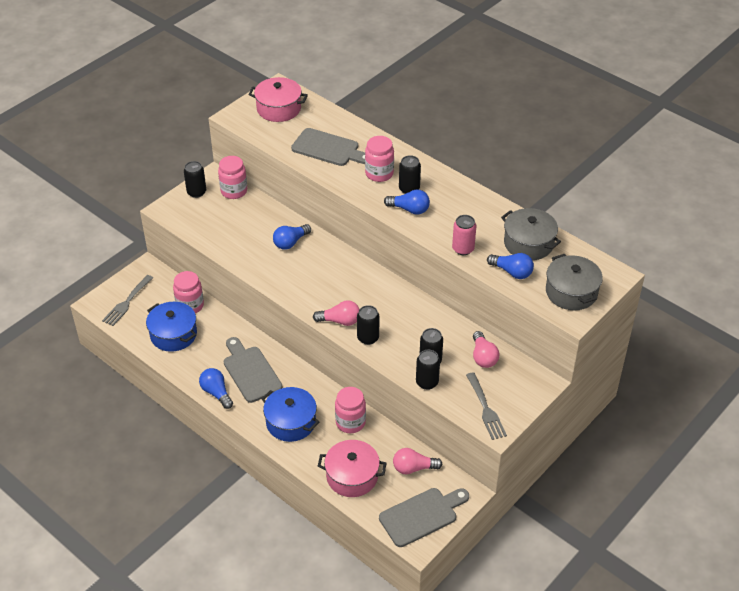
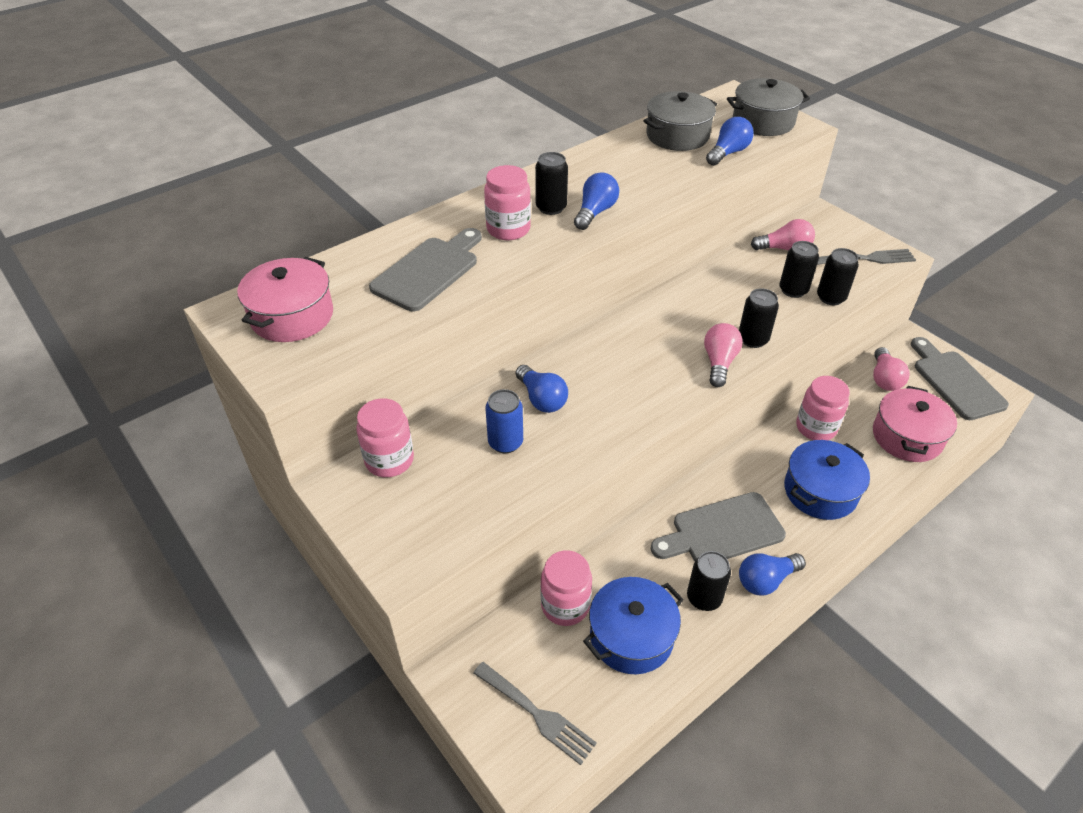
camera: 80 degrees left, 0 degrees up
black can [184,161,206,198] -> black can moved to [687,551,731,611]
pink can [452,215,476,255] -> none
none -> blue can [485,389,523,453]

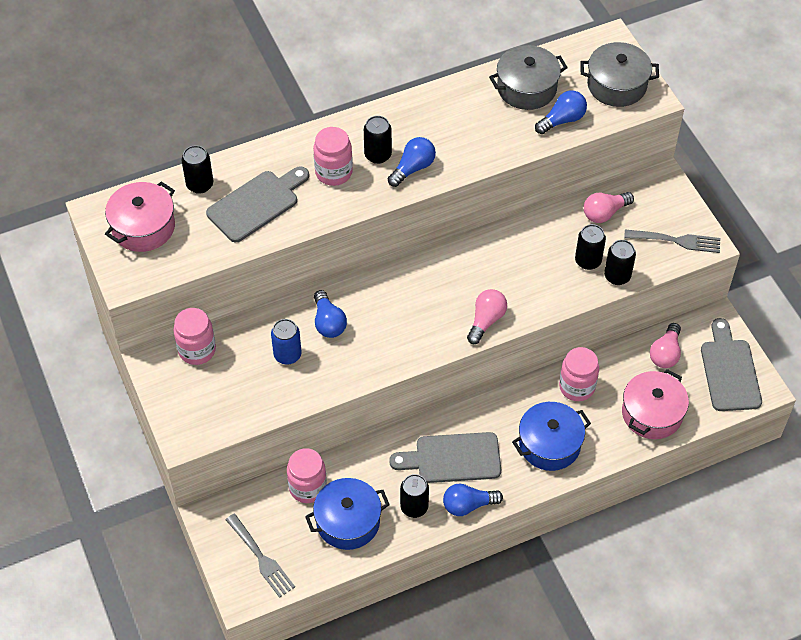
camera: 15 degrees right, 10 degrees up
black can [739,288,779,348] -> black can moved to [181,145,213,194]
pink light bulb [751,219,815,250] -> pink light bulb turned 135 degrees clockwise [584,192,634,223]

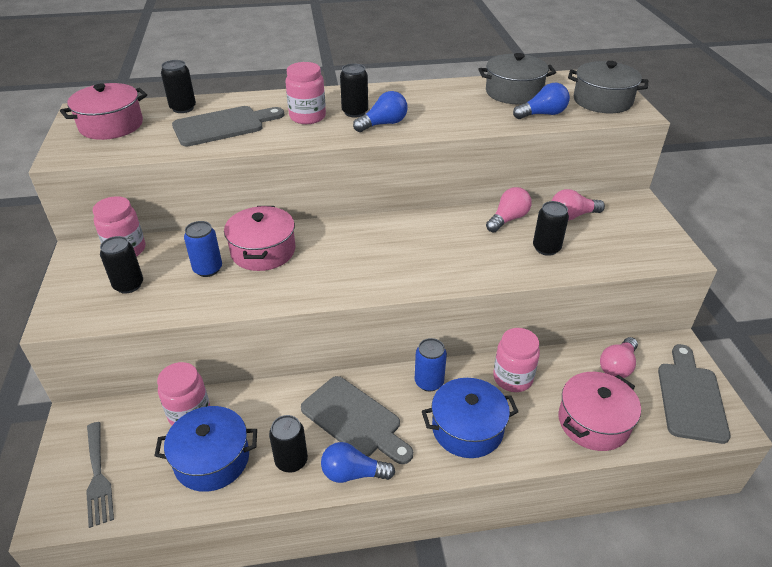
camera: 15 degrees right, 15 degrees down
blue light bulb [314,290,347,338] -> pink pot [224,206,295,271]
grey cutting board [389,432,501,483] -> grey cutting board turned 150 degrees counterclockwise [301,376,413,464]
pink light bulb [467,289,507,344] -> pink light bulb moved to [486,187,532,232]
black can [604,240,636,285] -> black can moved to [100,236,143,294]
grey fork [624,230,720,253] -> none
none -> blue can [415,338,447,391]

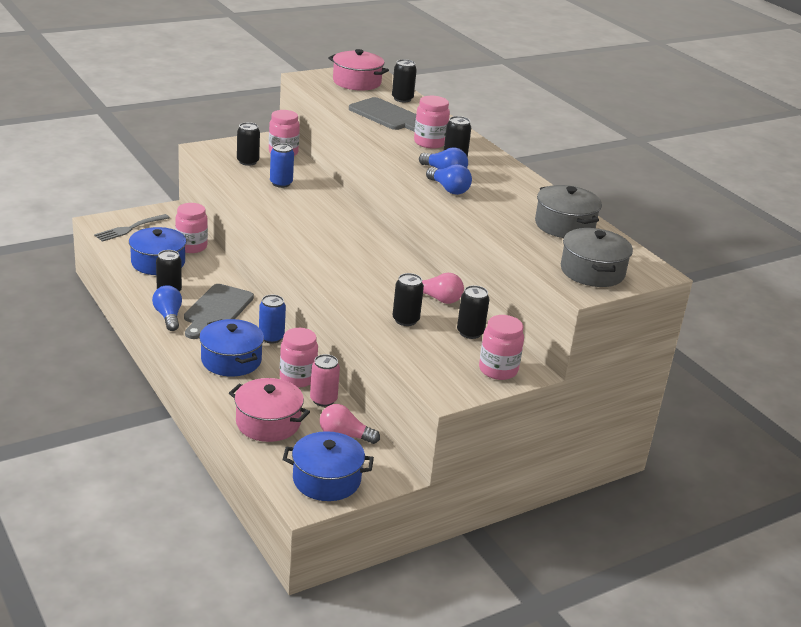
camera: 65 degrees right, 10 degrees down
pink pot [224,206,295,271] -> none
blue light bulb [513,83,570,119] -> blue light bulb moved to [426,164,472,195]
pink light bulb [552,189,605,221] -> black can [457,285,490,339]
grey cutting board [658,344,731,444] -> blue pot [282,431,374,501]
none -> pink can [310,354,340,407]
none -> pink jar [479,315,524,380]

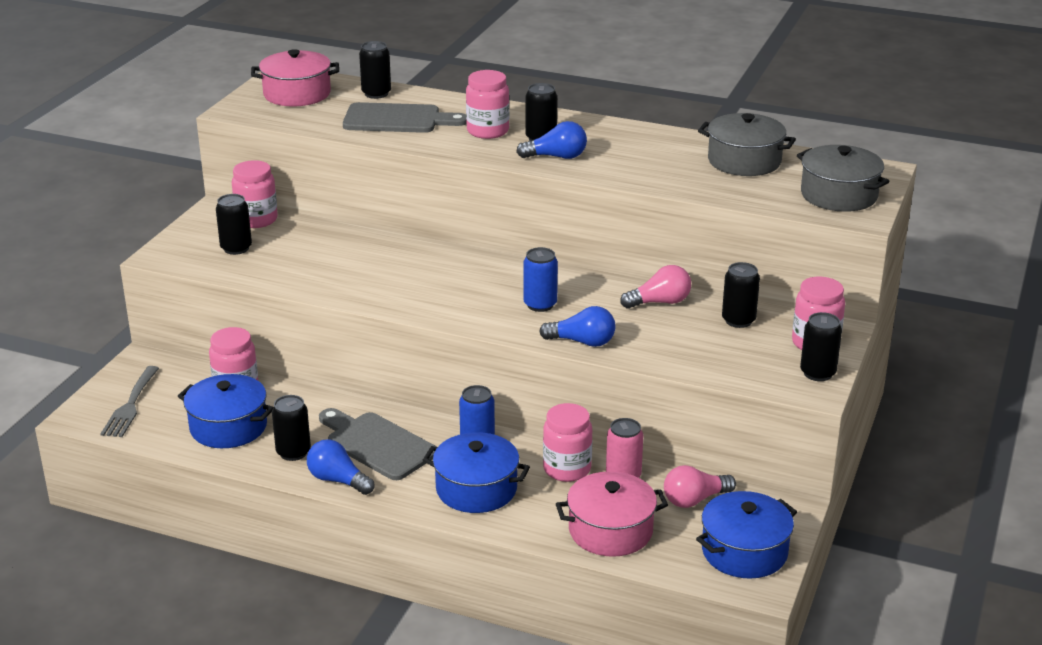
camera: 35 degrees left, 0 degrees up
grey cutting board [184,284,254,339] -> grey cutting board turned 150 degrees clockwise [319,408,436,480]
blue can [270,143,294,188] -> blue can moved to [523,247,558,312]
black can [393,273,424,326] -> black can moved to [800,312,842,381]
blue light bulb [426,164,472,195] -> blue light bulb moved to [539,306,616,347]

